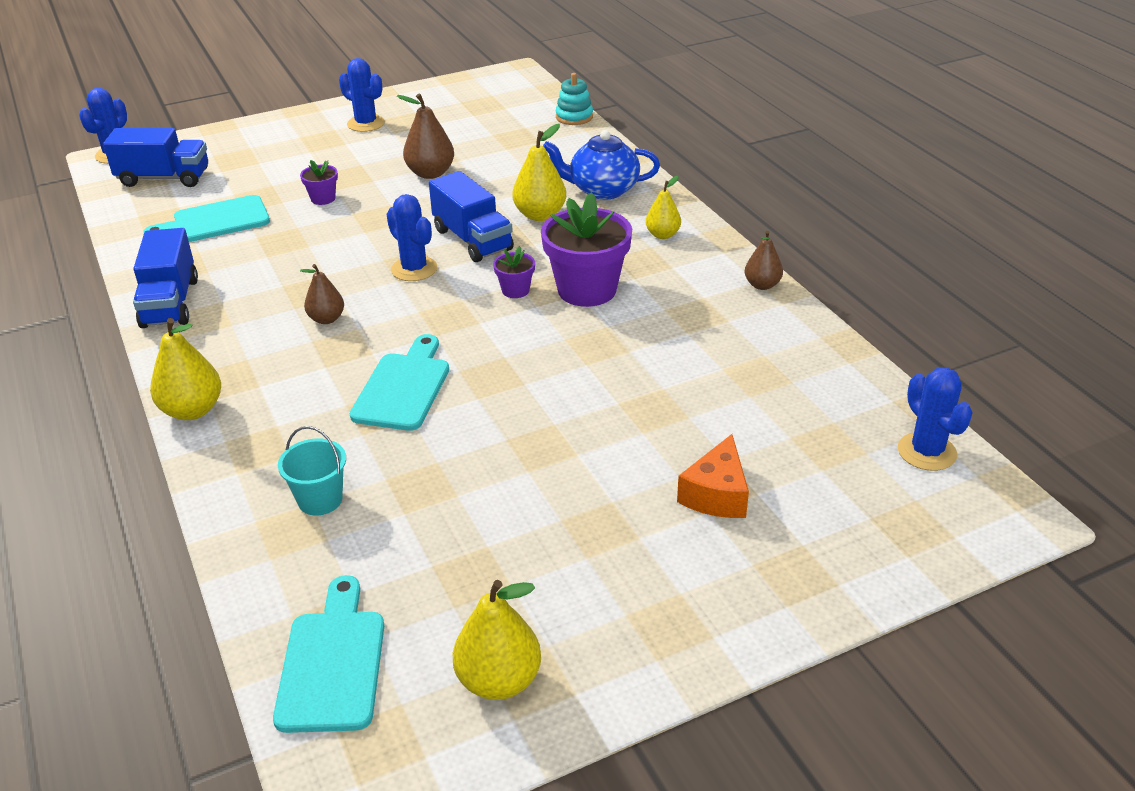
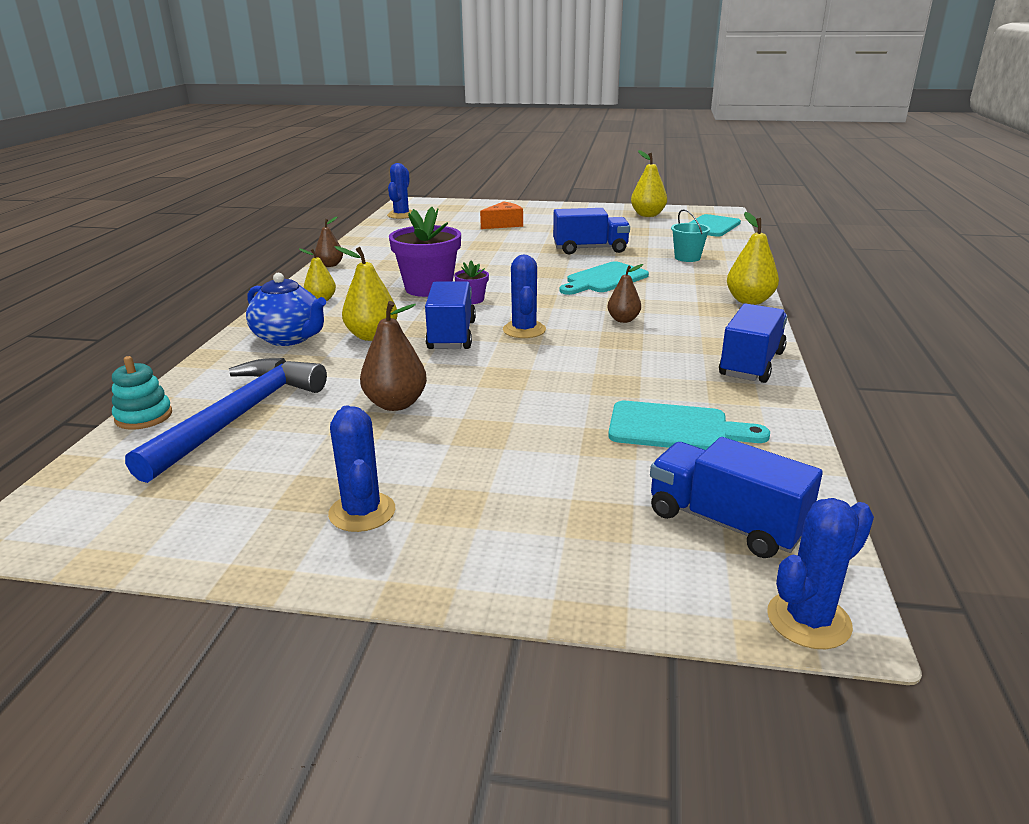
camera: 145 degrees left, 10 degrees down
purple flower pot [300,160,338,205] -> none
none -> blue hammer [125,358,327,483]
none -> blue truck [553,208,630,255]

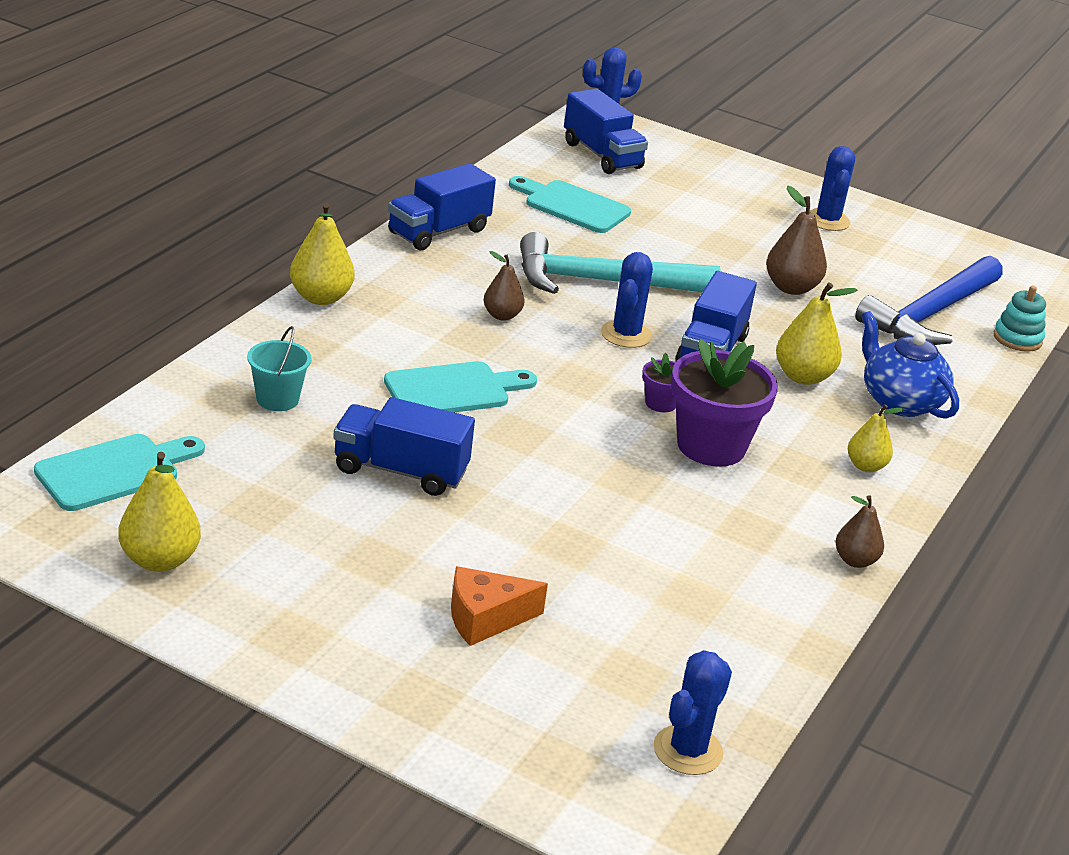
camera: 165 degrees left, 5 degrees up
none -> turquoise hammer [520,232,721,294]

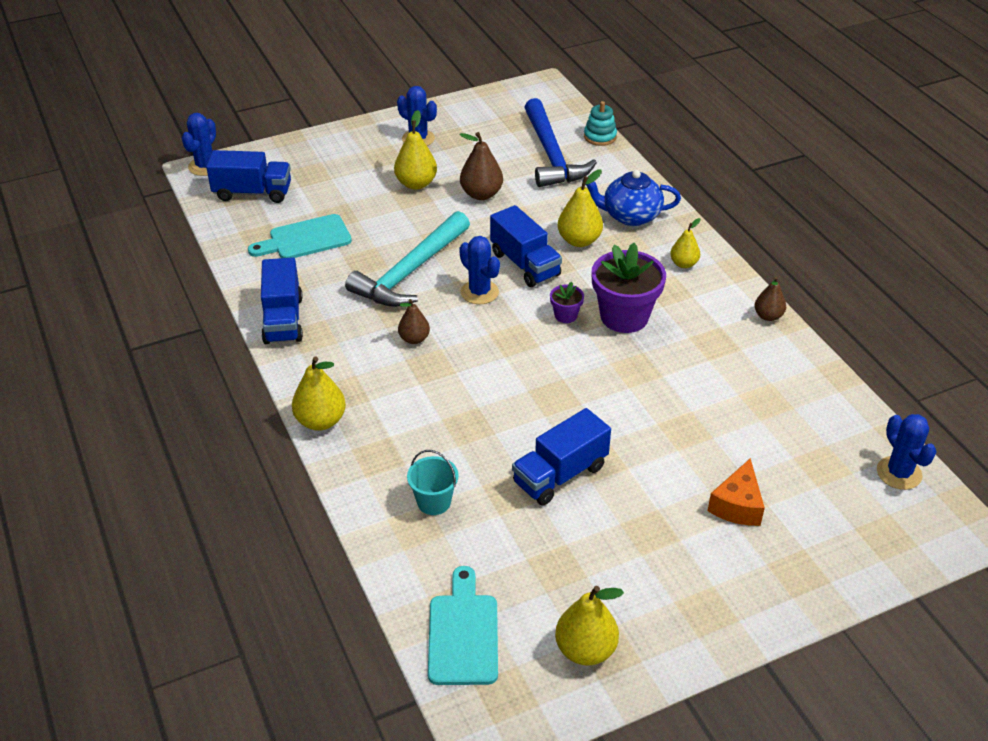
camera: 50 degrees left, 10 degrees up
turquoise cutting board [384,361,537,412] -> none
none -> yellow pear [394,110,437,190]

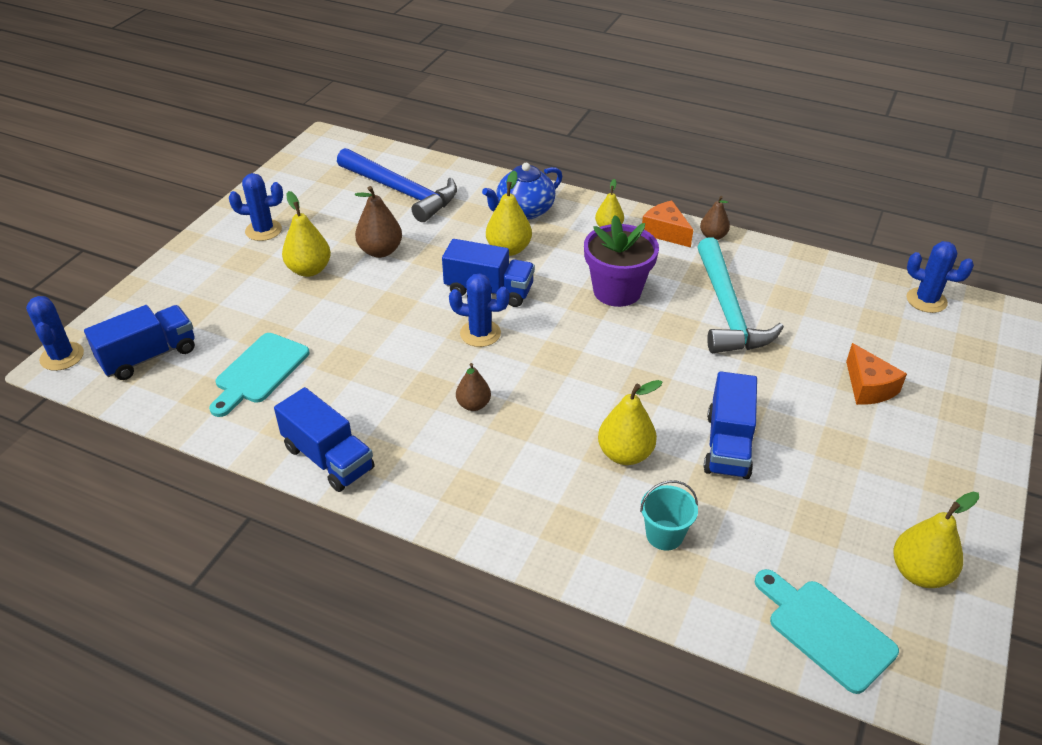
camera: 40 degrees left, 0 degrees up
yellow pear [292,356,346,431] -> yellow pear moved to [598,380,663,465]
turquoise hammer [345,211,470,307] -> turquoise hammer moved to [697,237,784,353]
purple flower pot [550,282,584,323] -> none
turquoise stacking toy [584,101,617,146] -> none
none -> orange cheese [642,201,693,248]

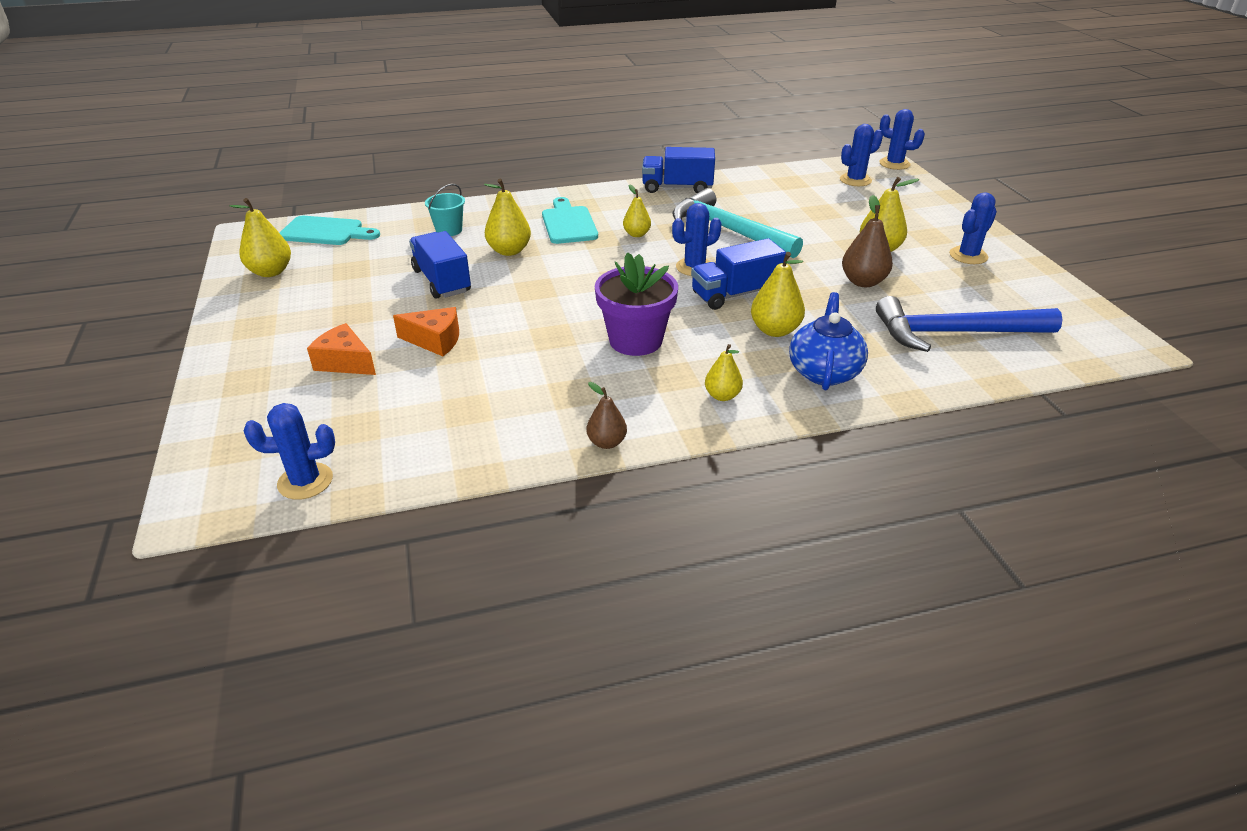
camera: 140 degrees right, 5 degrees down
blue truck [84,305,195,380] -> blue cactus [840,124,883,186]
turquoise cutting board [209,333,309,417] -> turquoise cutting board moved to [542,197,598,244]
brown pear [456,363,491,411] -> yellow pear [623,184,651,237]
orange cheese [642,201,693,248] -> orange cheese moved to [393,307,459,356]
turquoise hammer [697,237,784,353] -> turquoise hammer moved to [672,188,803,258]

